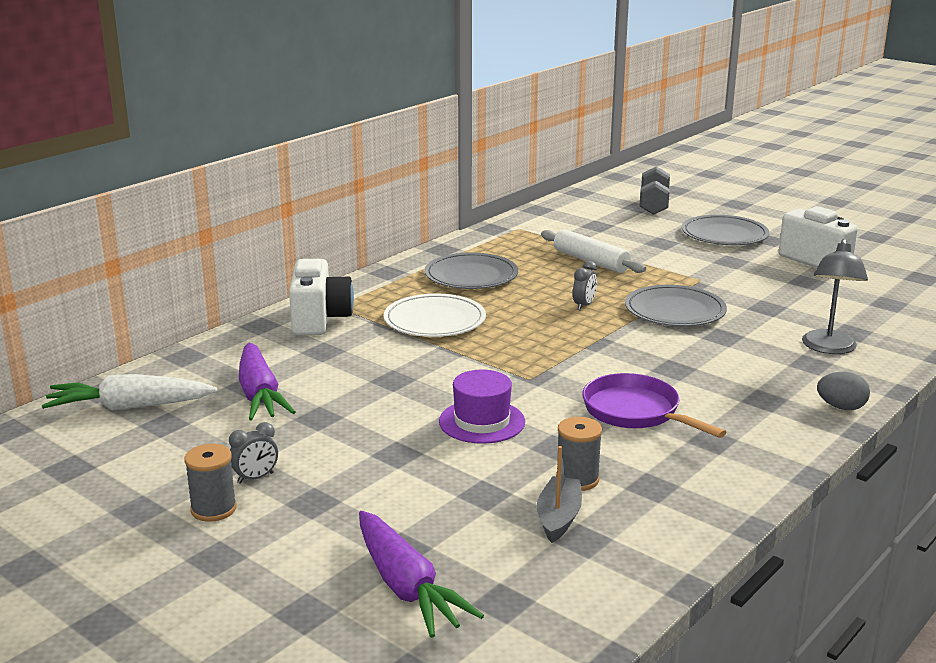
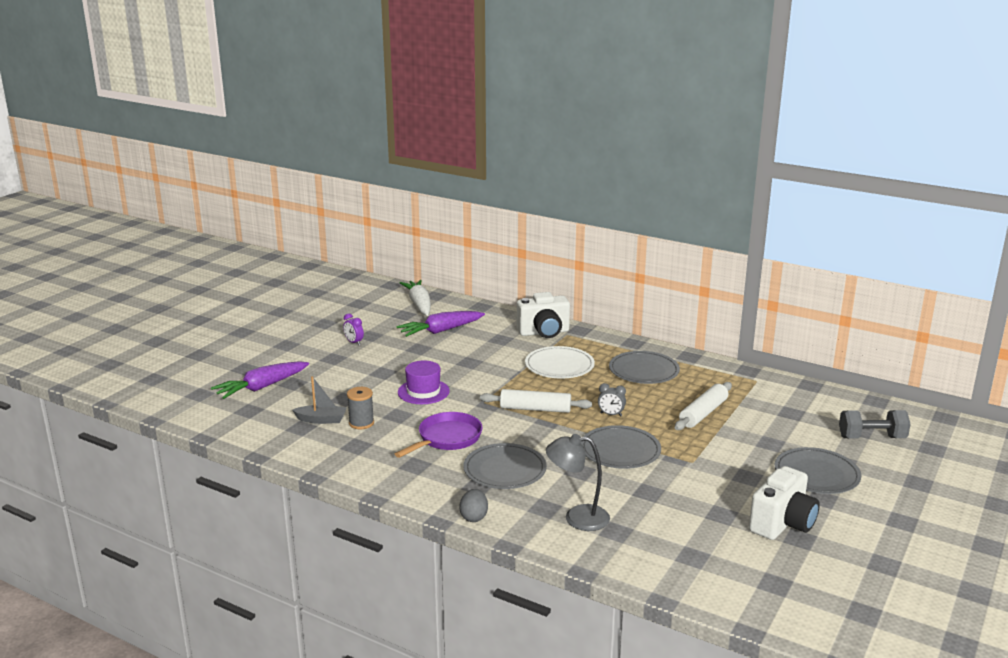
camera: 80 degrees right, 0 degrees up
grey spool [184,444,237,522] -> none
grey clock [229,422,278,484] -> purple clock [343,313,364,345]
none -> grey plate [463,443,547,489]
none -> white rolling pin [480,389,592,413]

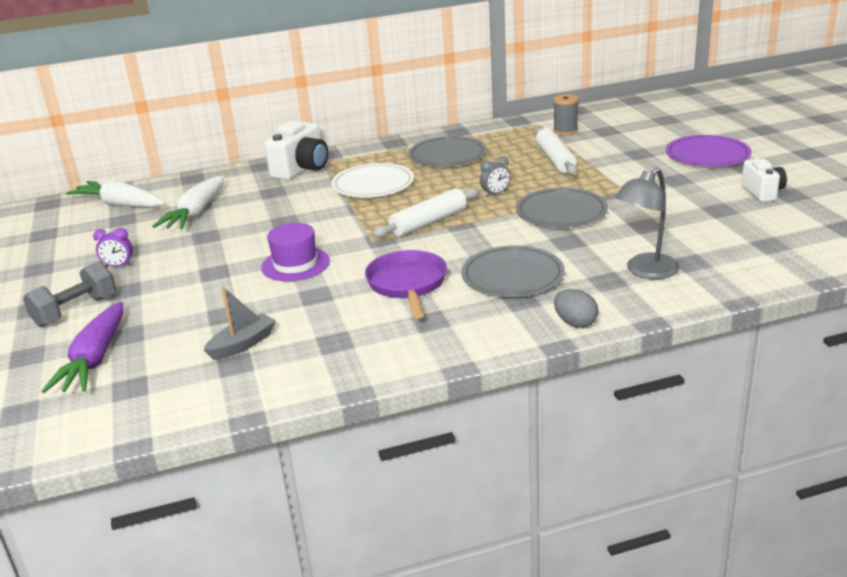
camera: 45 degrees left, 5 degrees up
grey spool [347,387,374,429] -> grey spool moved to [553,94,579,135]
purple carrot [397,311,485,337] -> white carrot [152,176,224,229]
white camera [749,466,820,540] -> white camera [741,159,787,202], size x0.63
grey plate [775,447,861,494] -> purple plate [666,135,752,167]
grey dumbbell [839,410,911,438] -> grey dumbbell moved to [23,261,116,327]

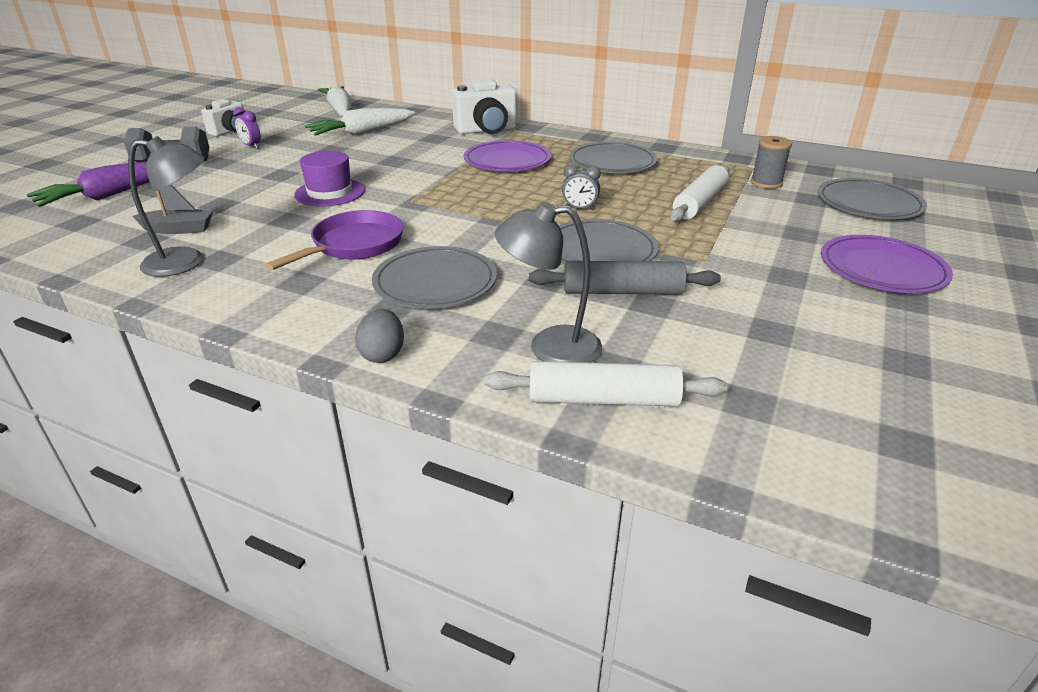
camera: 40 degrees right, 5 degrees up
white plate [331,163,414,198] -> purple plate [464,140,551,172]
white rolling pin [372,188,480,238] -> white rolling pin moved to [485,361,727,407]
white camera [741,159,787,202] -> white camera moved to [201,99,243,136]
none -> grey lamp [128,136,205,277]
none -> grey rolling pin [529,261,721,295]
none -> grey plate [817,178,927,219]

